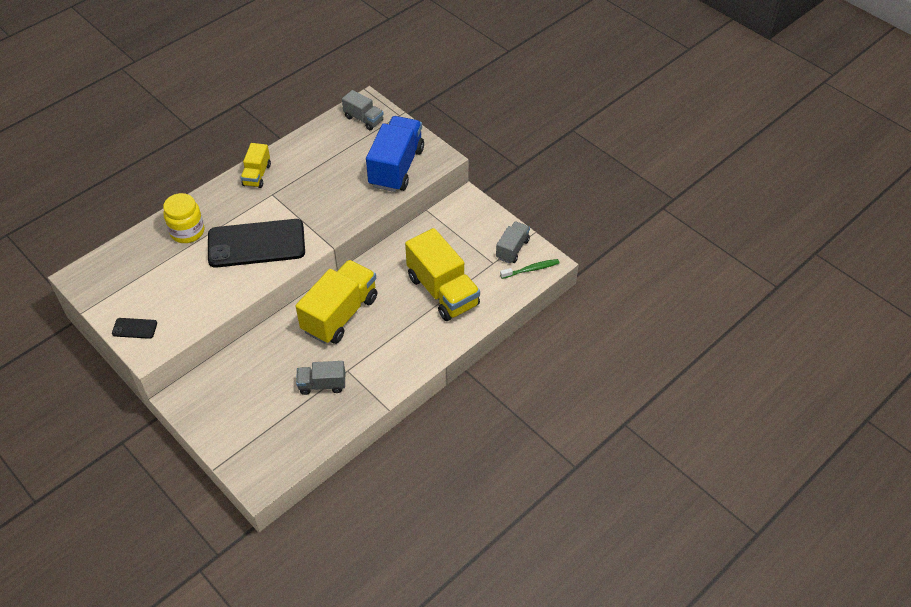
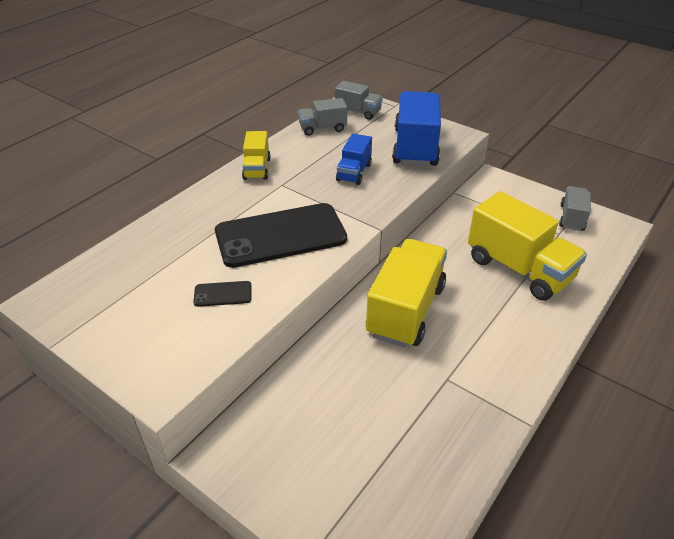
camera: 10 degrees left, 10 degrees down
black phone [112,318,157,339] -> black phone moved to [193,281,252,307]
yellow jar [163,193,204,243] -> none
grey truck [296,361,345,395] -> grey truck moved to [298,98,347,136]
green toothbrush [500,259,560,279] -> none
none -> blue truck [336,134,372,185]

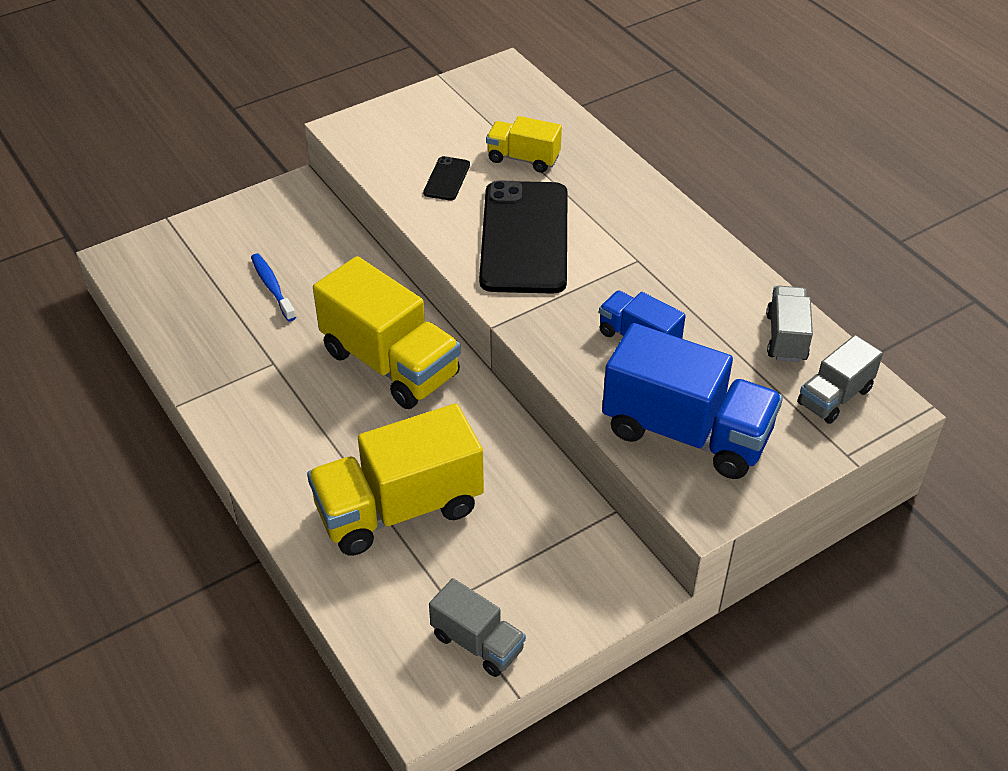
camera: 110 degrees right, 5 degrees up
yellow truck [242,131,271,180] -> yellow truck moved to [486,116,562,173]
none -> blue toothbrush [251,253,296,321]

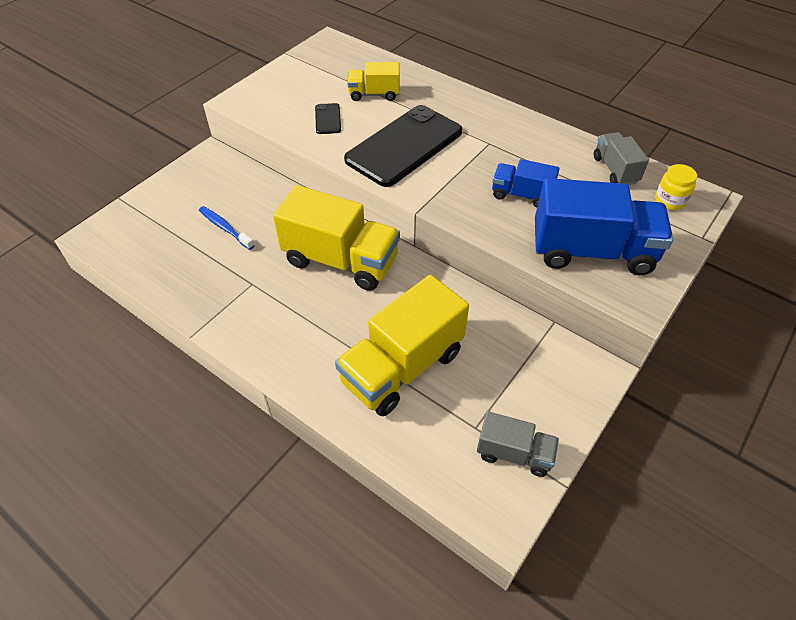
camera: 20 degrees left, 5 degrees up
black phone [479,181,568,294] -> black phone turned 60 degrees clockwise [344,105,462,187]
grey truck [797,335,883,424] -> yellow jar [655,164,697,210]

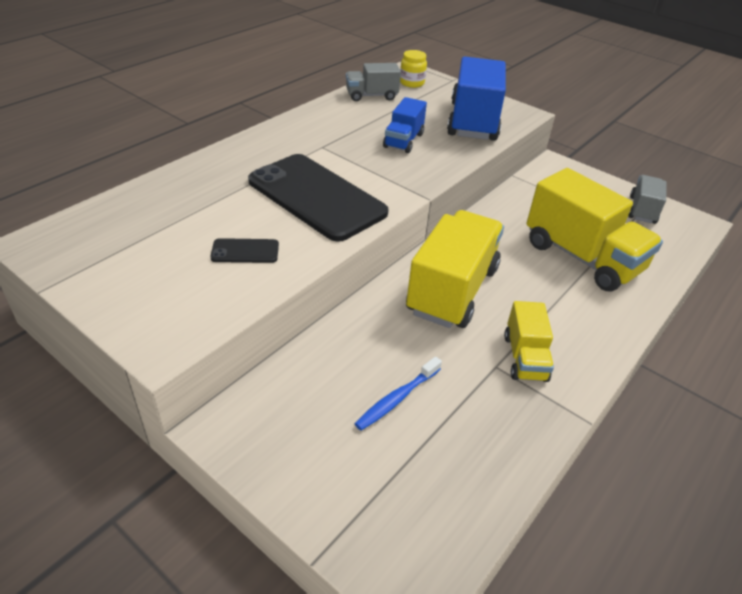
camera: 90 degrees left, 10 degrees down
yellow truck [347,62,400,101] -> yellow truck moved to [504,301,554,382]

